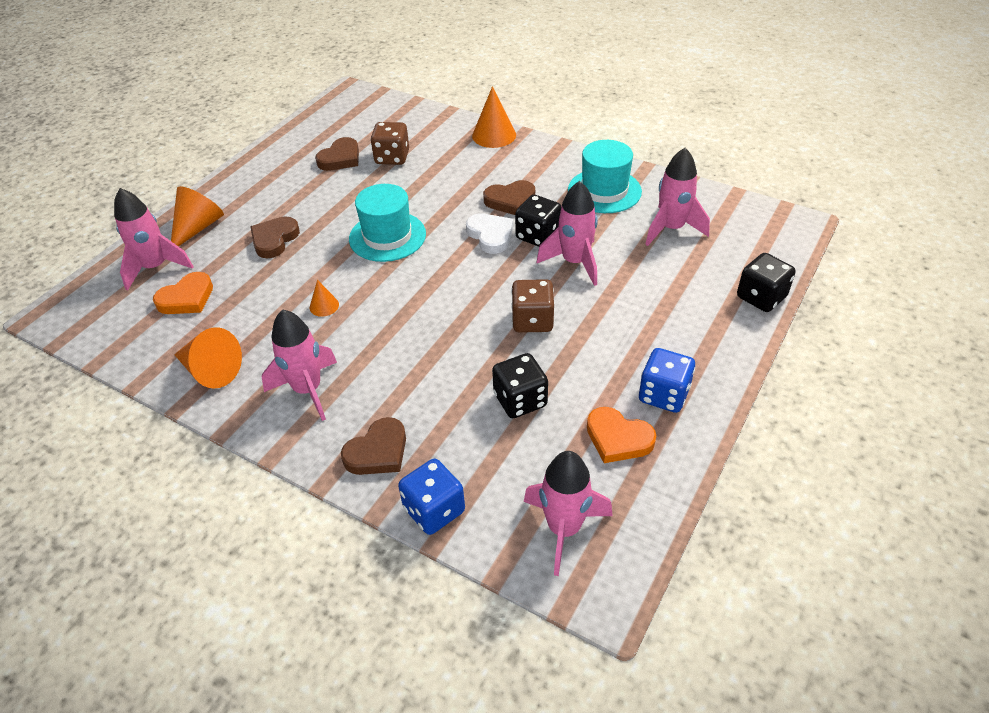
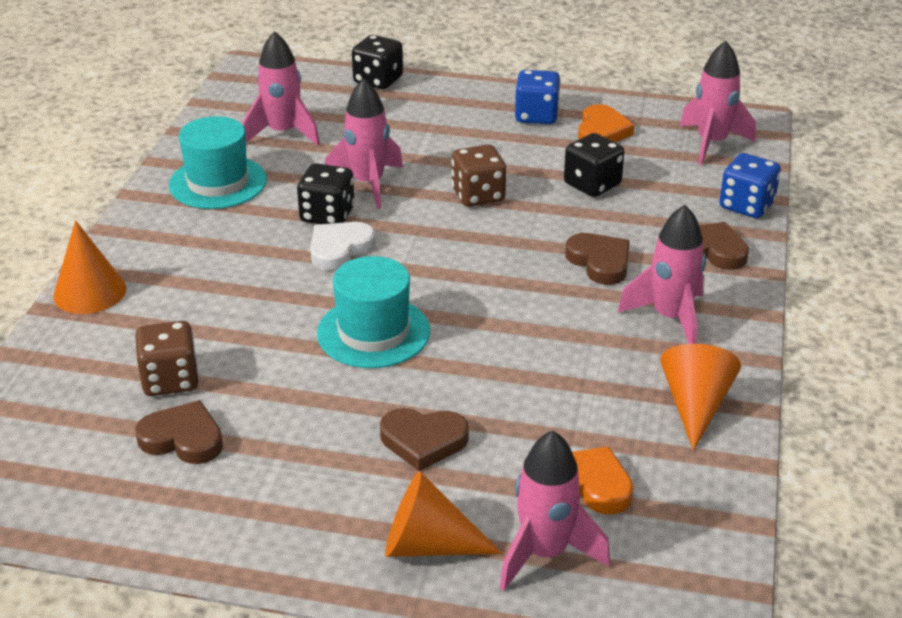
camera: 110 degrees left, 10 degrees down
orange cone [310,280,339,317] -> none
brown heart [483,180,535,215] -> brown heart moved to [565,233,630,285]

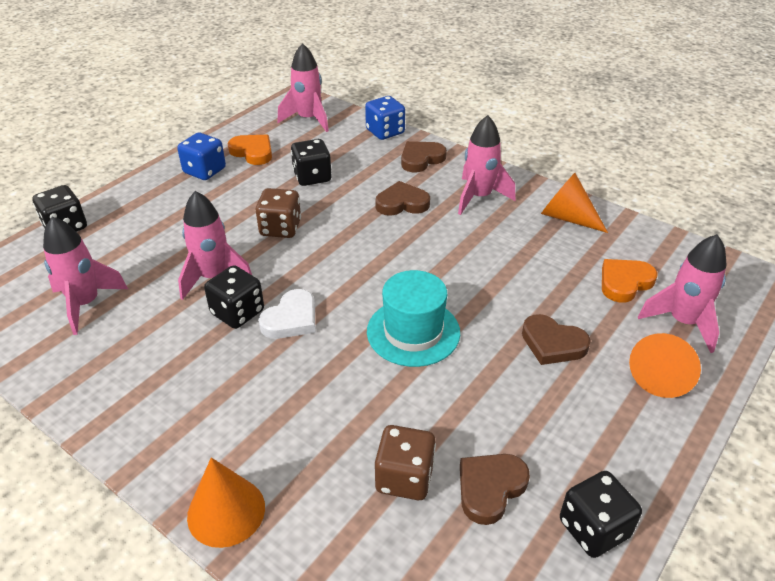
camera: 65 degrees left, 5 degrees up
turquoise hat [169,116,267,209] -> none
white heart [310,222,376,271] -> white heart turned 120 degrees counterclockwise [258,289,315,339]
brown heart [380,408,469,471] -> brown heart turned 90 degrees clockwise [522,314,591,365]
none -> black dice [560,471,642,558]

